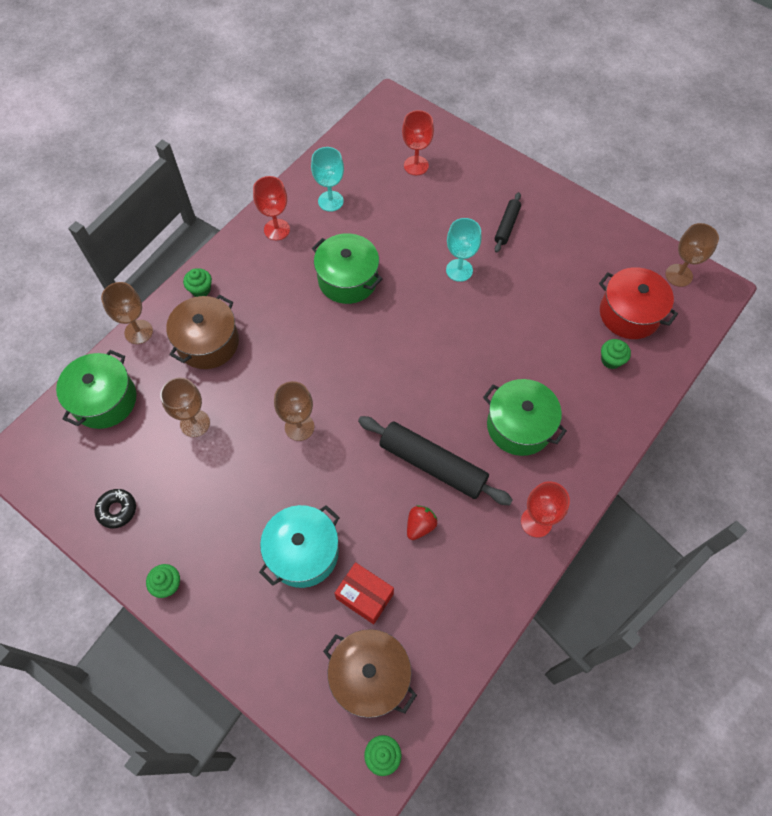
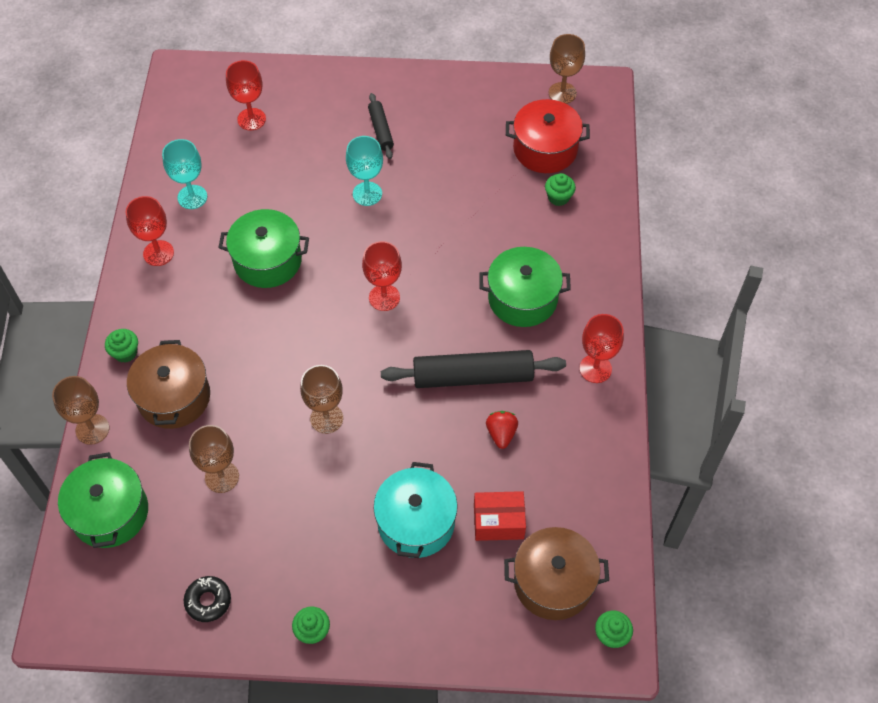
camera: 35 degrees left, 5 degrees down
none -> red goblet [362,241,402,311]

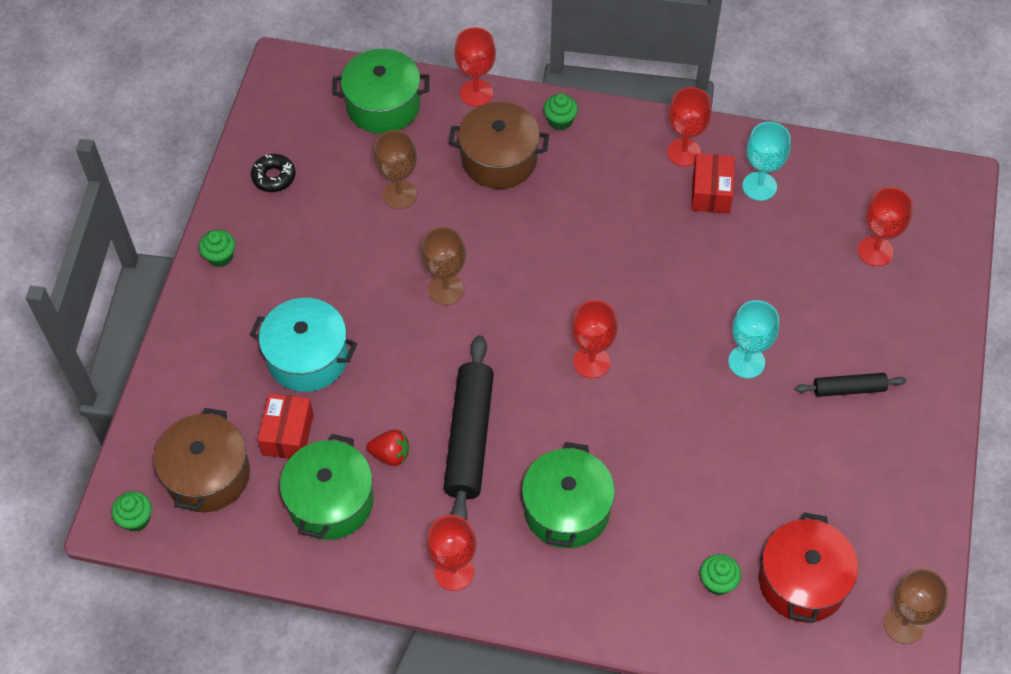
camera: 100 degrees right, 0 degrees up
brown goblet [52,376,109,445] -> red goblet [454,27,496,107]
green pot [218,209,309,288] -> green pot moved to [280,434,374,540]
none -> red box [691,153,735,214]

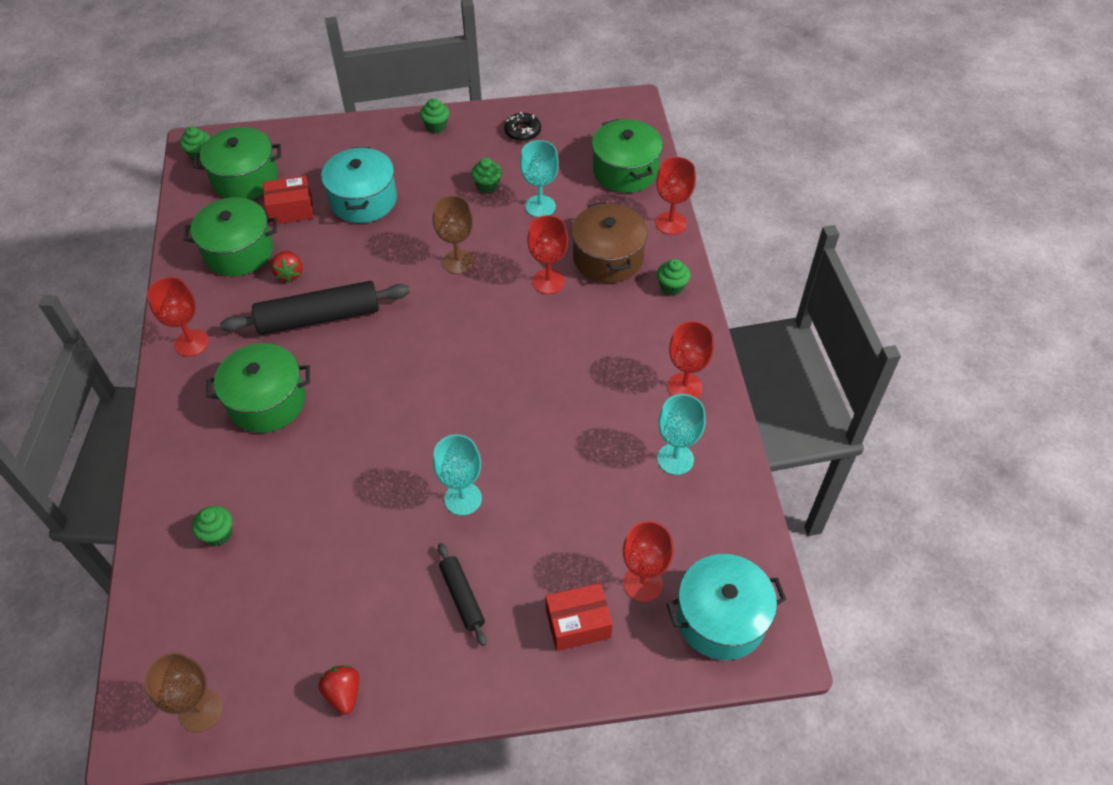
camera: 70 degrees right, 5 degrees down
brown pot [154,408,250,512] -> green pot [193,127,281,200]
brown goblet [374,130,417,209] -> turquoise goblet [520,140,559,217]
red goblet [571,300,618,378] -> red goblet moved to [527,215,568,294]
red box [691,153,735,214] -> red box moved to [545,583,613,651]
red pot [759,512,858,623] -> none
none -> red strawberry [318,665,359,715]
none -> green cupcake [471,158,502,193]
none -> turquoise pot [666,554,787,660]

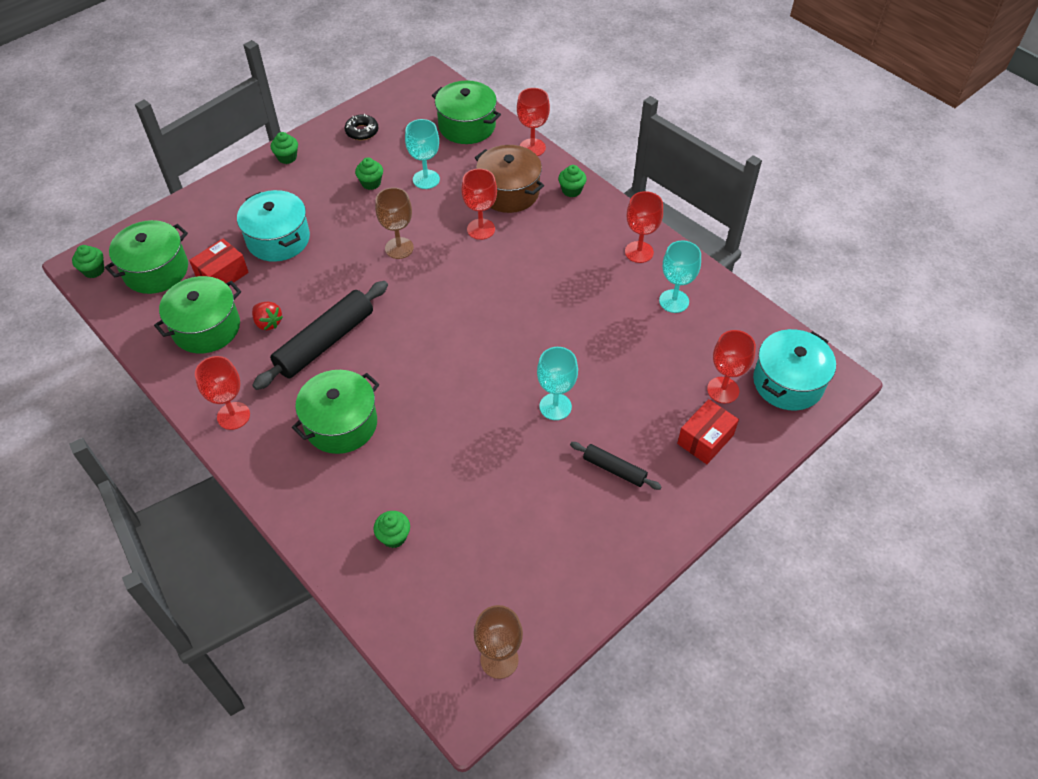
camera: 35 degrees left, 0 degrees up
red strawberry [318,665,359,715] -> none

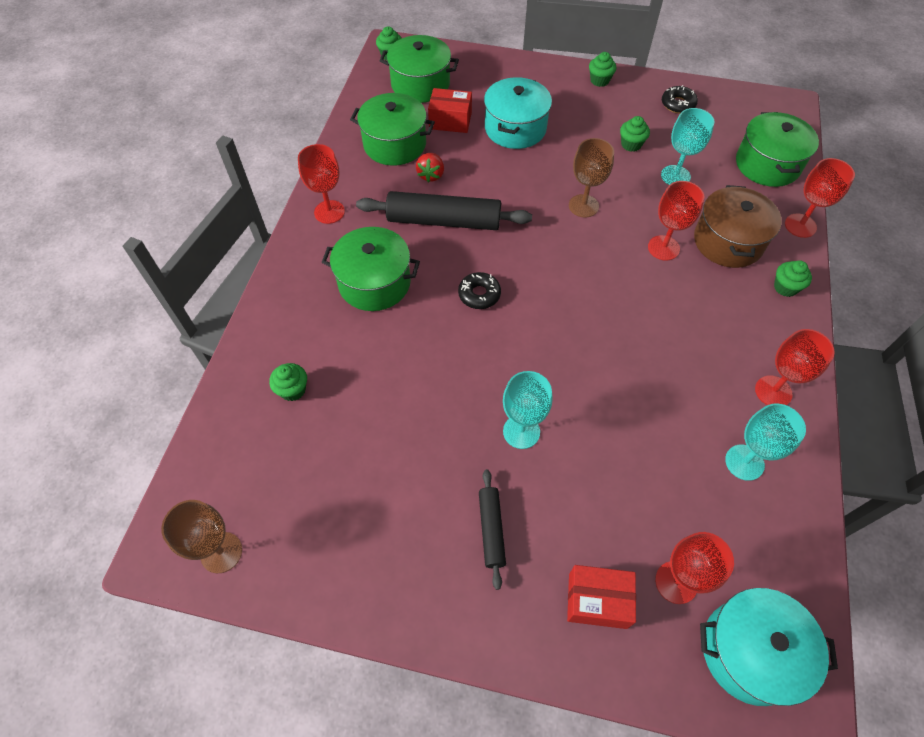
camera: 55 degrees right, 5 degrees up
none -> black donut [458,272,501,309]

